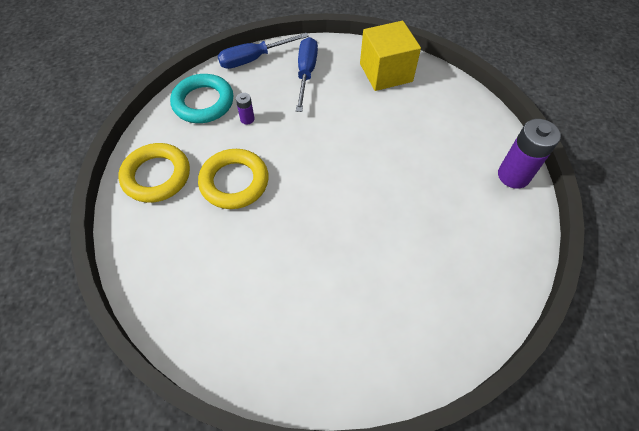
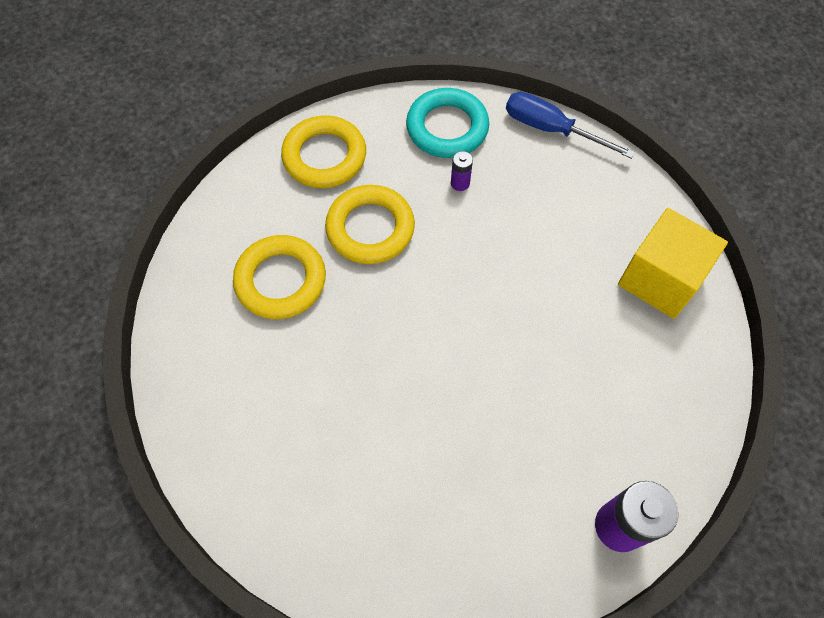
camera: 55 degrees right, 5 degrees up
blue screwdriver [296,37,318,112] -> none
none -> yellow ring [233,235,326,319]

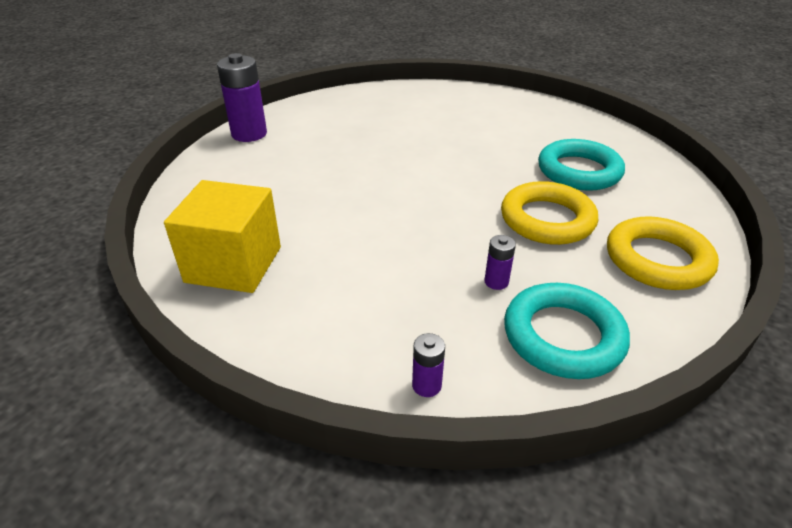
camera: 155 degrees right, 25 degrees down
yellow ring [233,235,326,319] -> turquoise ring [538,139,625,191]
blue screwdriver [506,92,635,159] -> purple battery [412,333,445,397]

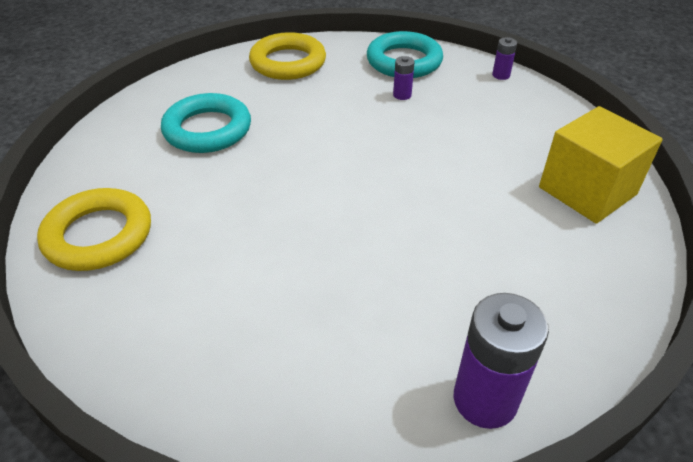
camera: 140 degrees left, 5 degrees up
yellow ring [501,181,598,245] -> yellow ring moved to [37,188,151,271]

